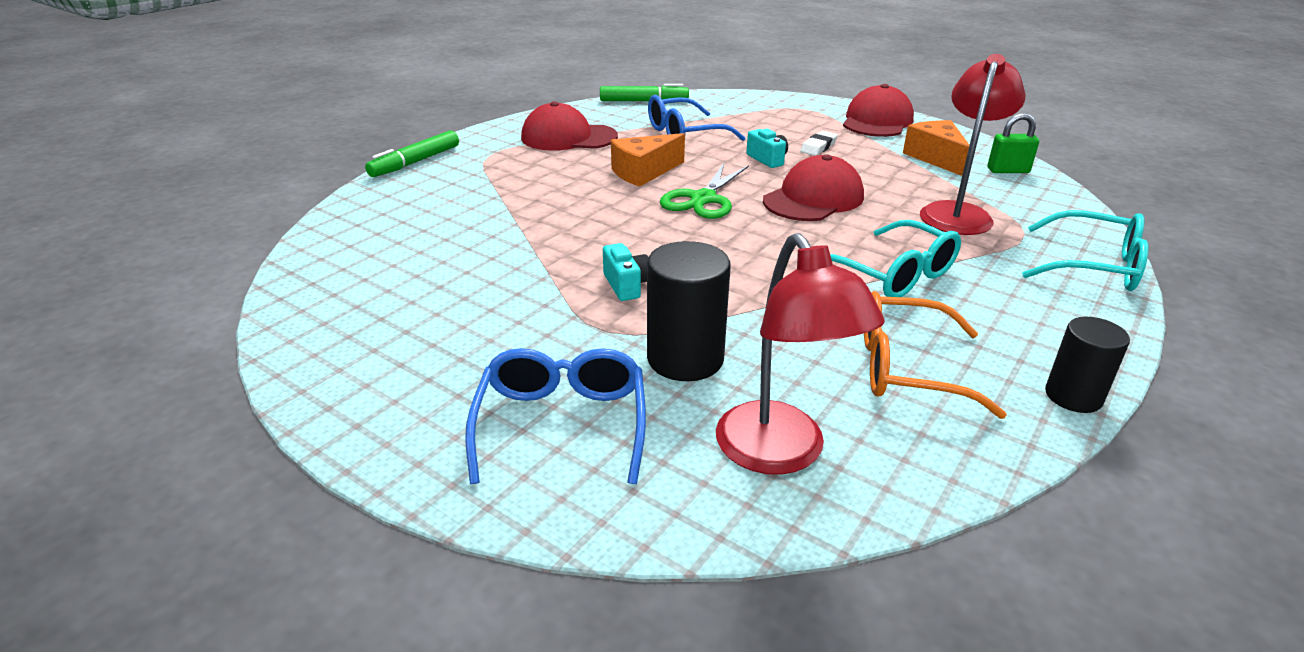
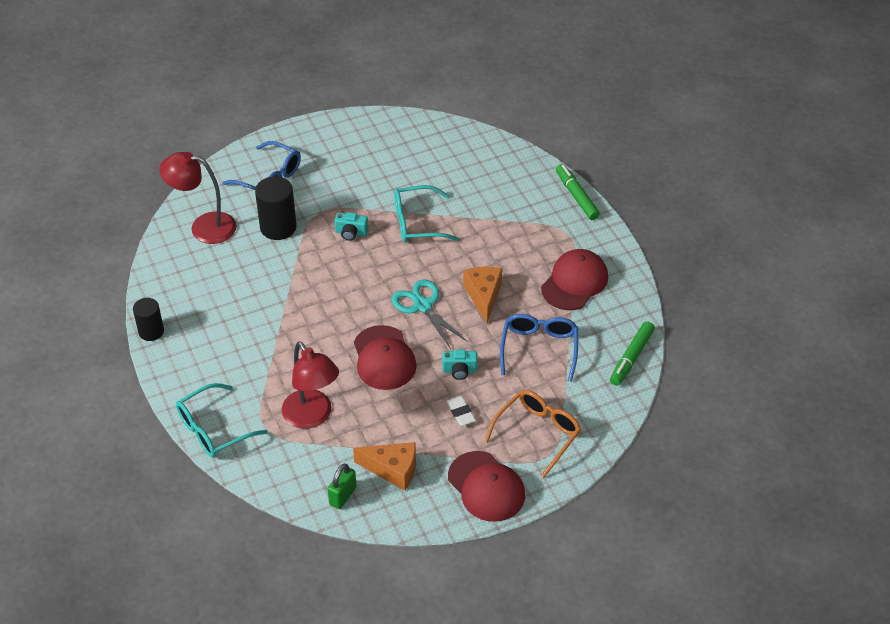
camera: 120 degrees right, 15 degrees up
green scissors [660,163,749,219] -> turquoise scissors [391,279,468,349]
turquoise glasses [830,220,961,297] -> turquoise glasses moved to [394,185,459,243]
orange glasses [864,291,1007,419] -> orange glasses moved to [485,390,581,478]

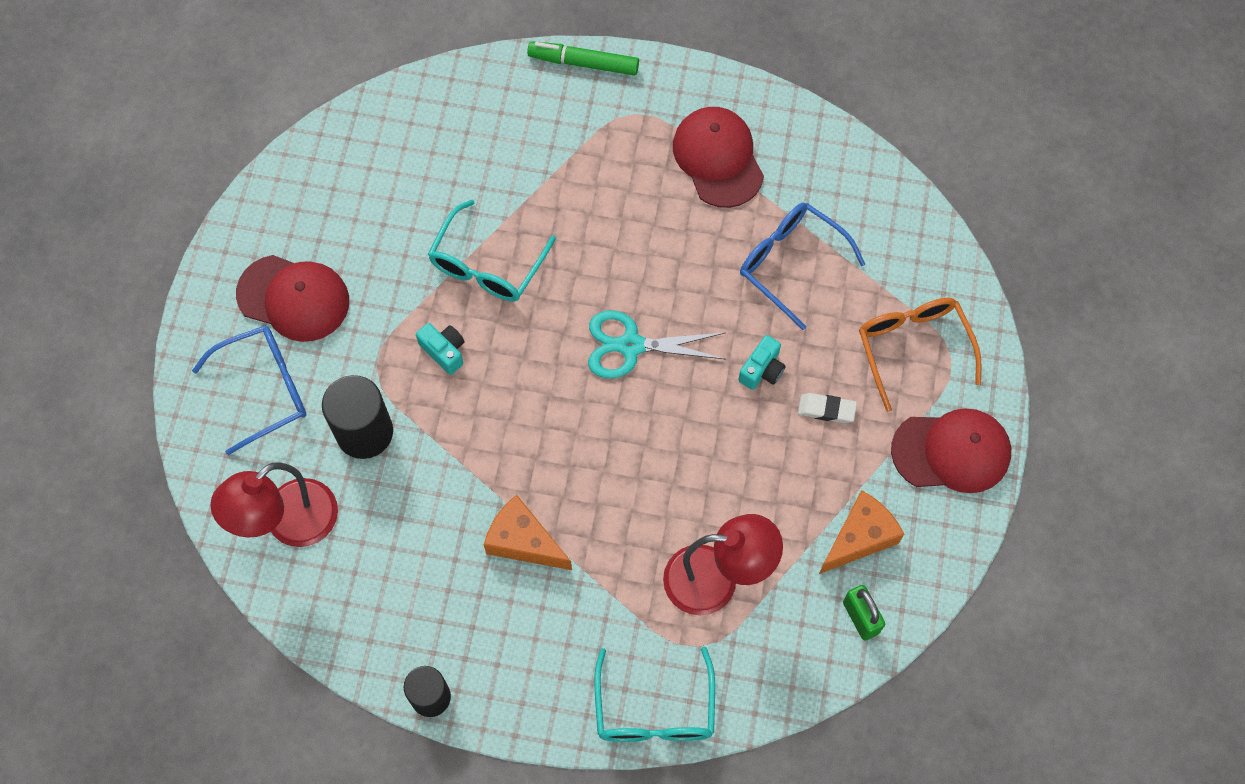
camera: 55 degrees left, 20 degrees up
turquoise camera [335,212,368,241] -> turquoise camera turned 90 degrees counterclockwise [416,323,465,375]
red cap [354,325,417,390] -> red cap moved to [236,255,349,342]
orange cheese [463,267,502,323] -> orange cheese moved to [484,495,572,570]
green marker [610,321,655,386] -> none

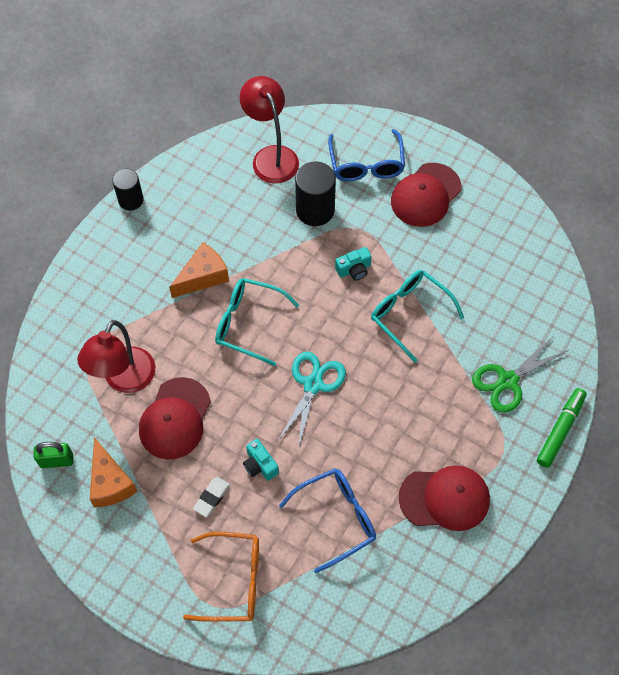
camera: 110 degrees right, 5 degrees down
turquoise glasses [594,647,715,742] -> turquoise glasses moved to [215,278,299,366]
red cap [891,408,1011,493] -> red cap moved to [139,377,211,460]
none -> green scissors [472,336,567,413]

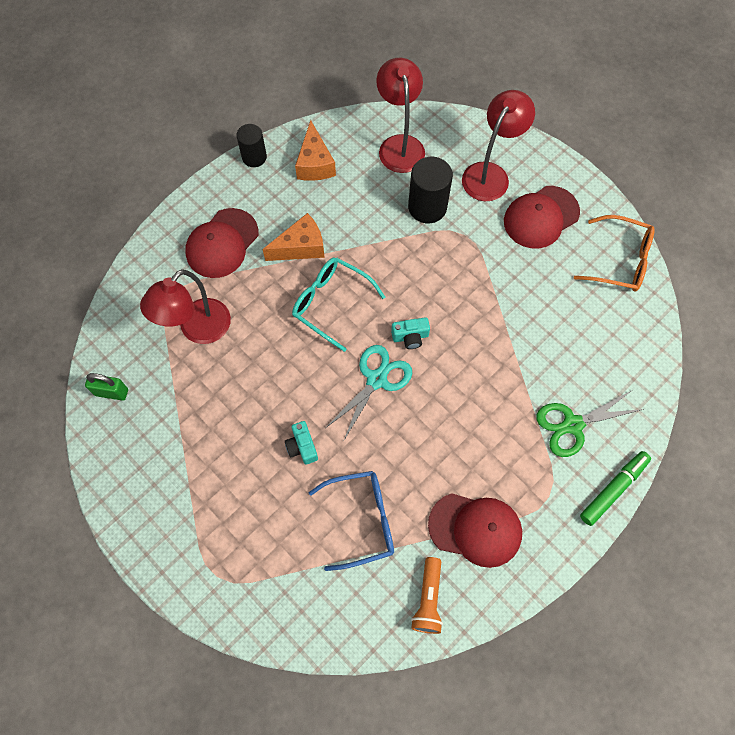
camera: 15 degrees right, 5 degrees up
orange cheese [90,437,138,508] -> orange cheese moved to [295,120,336,181]
red cap [139,377,211,460] -> red cap moved to [185,208,258,278]
orange glasses [183,532,259,622] -> orange glasses moved to [574,215,655,292]
white eraser [193,477,230,517] -> none
blue glasses [328,129,405,181] -> red lamp [462,90,535,201]
turquoise camera [335,247,372,280] -> turquoise camera moved to [391,317,430,349]
turquoise glasses [371,270,464,363] -> none
none -> orange flashlight [411,557,443,634]

